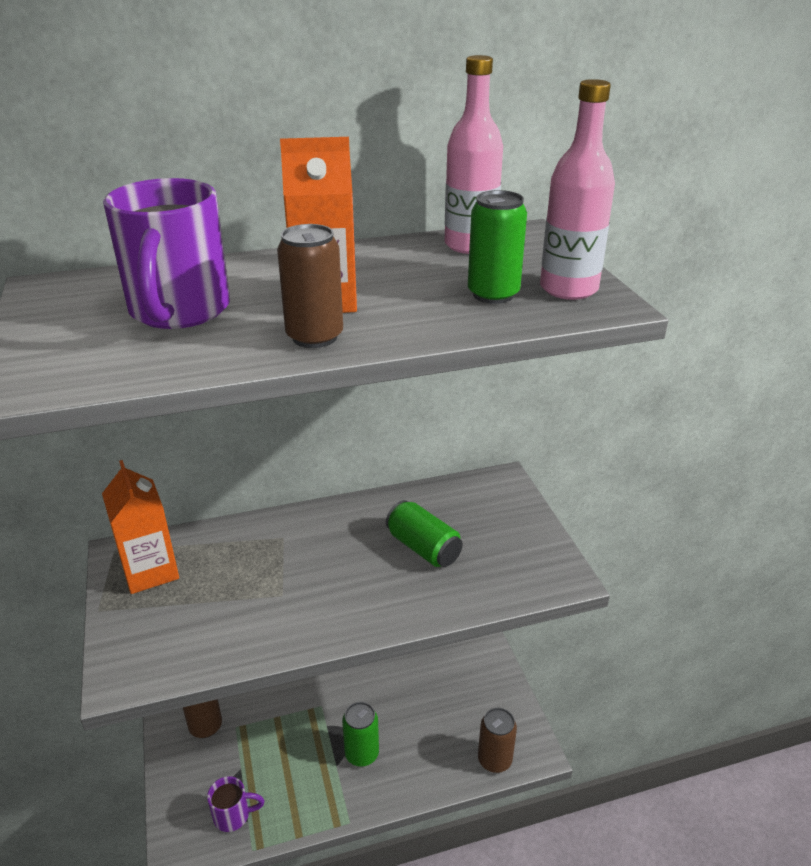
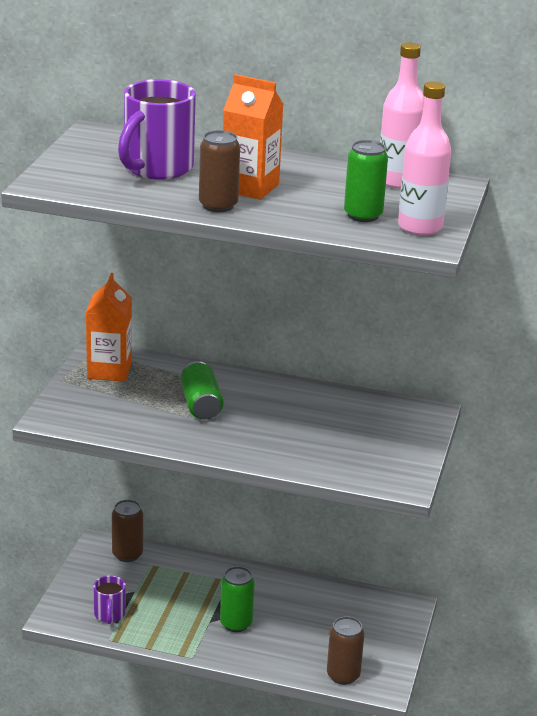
camera: 30 degrees right, 5 degrees down
purple mug [207,776,265,832] -> purple mug turned 60 degrees clockwise [93,575,126,624]
green can [386,500,463,567] -> green can moved to [181,361,224,419]

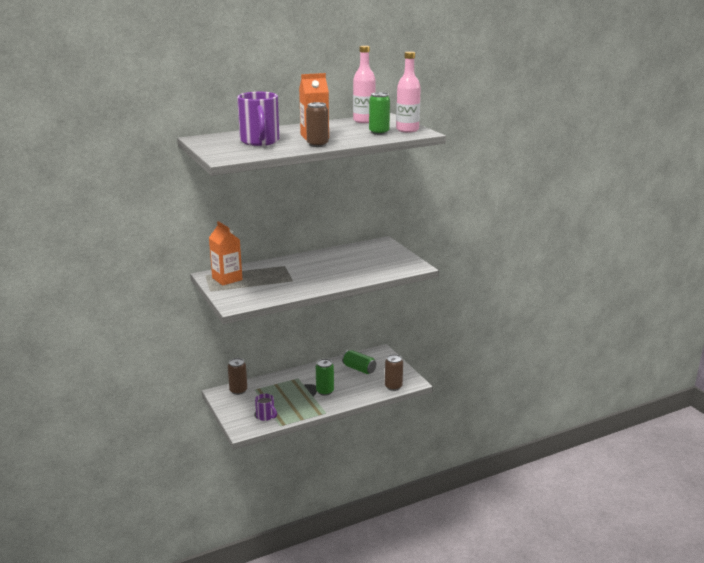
camera: 40 degrees left, 5 degrees down
green can [181,361,224,419] -> green can moved to [342,350,376,374]

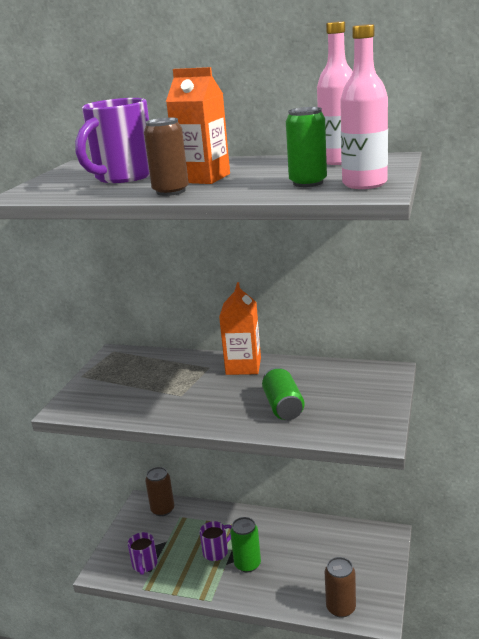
camera: 45 degrees right, 0 degrees up
orange carton [209,221,242,286] -> orange carton moved to [219,282,261,375]
green can [342,350,376,374] -> green can moved to [262,367,305,420]
none -> purple mug [200,521,232,561]

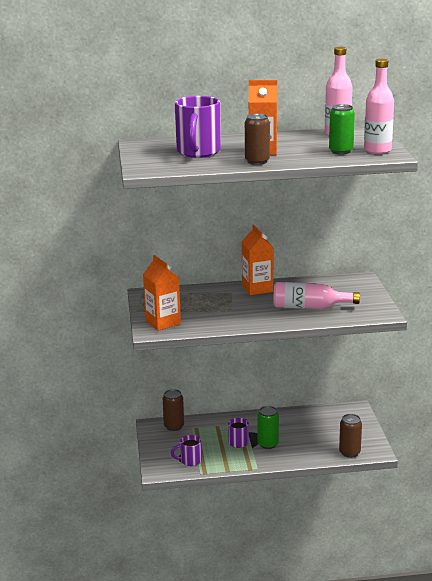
camera: 25 degrees left, 0 degrees up
purple mug [128,532,158,575] -> purple mug turned 105 degrees clockwise [171,435,202,466]
green can [262,367,305,420] -> pink bottle [273,282,360,309]
none -> orange carton [143,255,181,331]

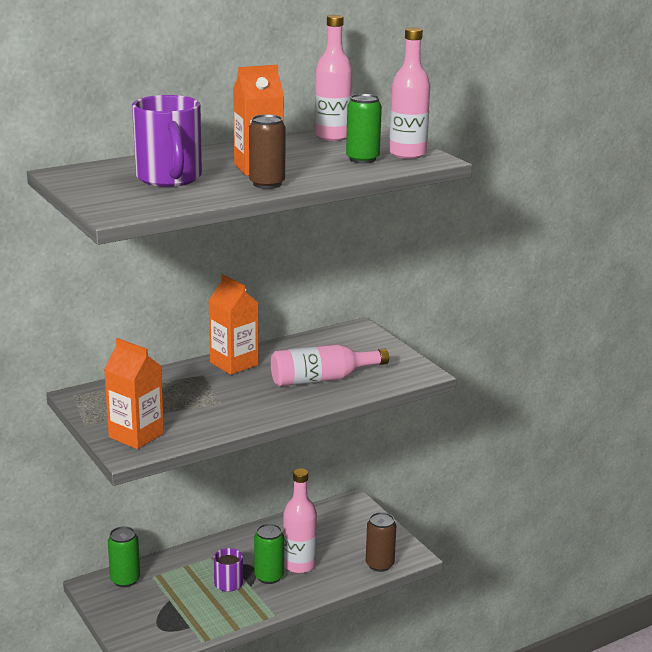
camera: 25 degrees left, 0 degrees up
brown can [163,389,184,431] -> green can [108,526,140,587]
purple mug [171,435,202,466] -> none
none -> pink bottle [283,468,317,573]

